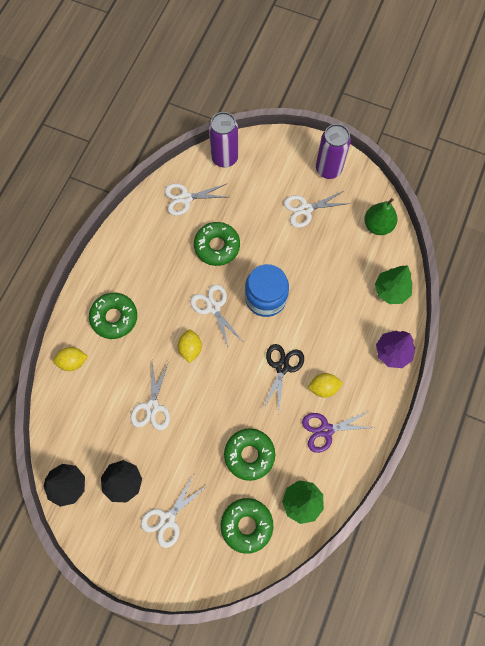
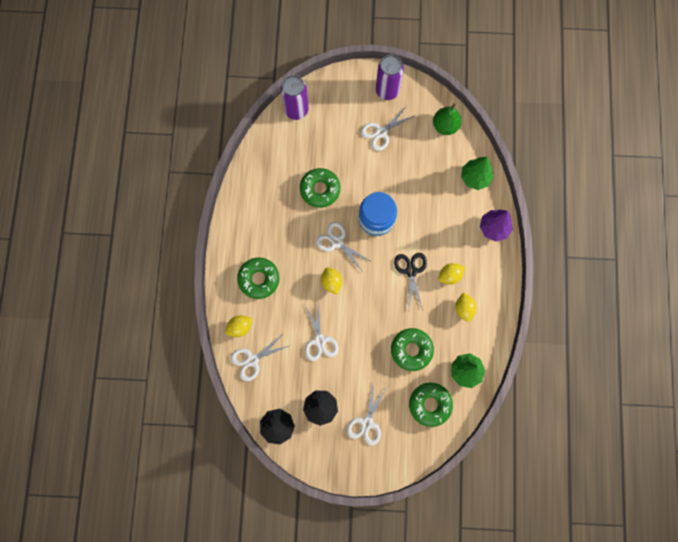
camera: 20 degrees left, 5 degrees up
white scissors [165,183,227,216] -> white scissors moved to [231,333,291,381]
purple scissors [302,412,376,453] -> yellow lemon [455,292,477,322]

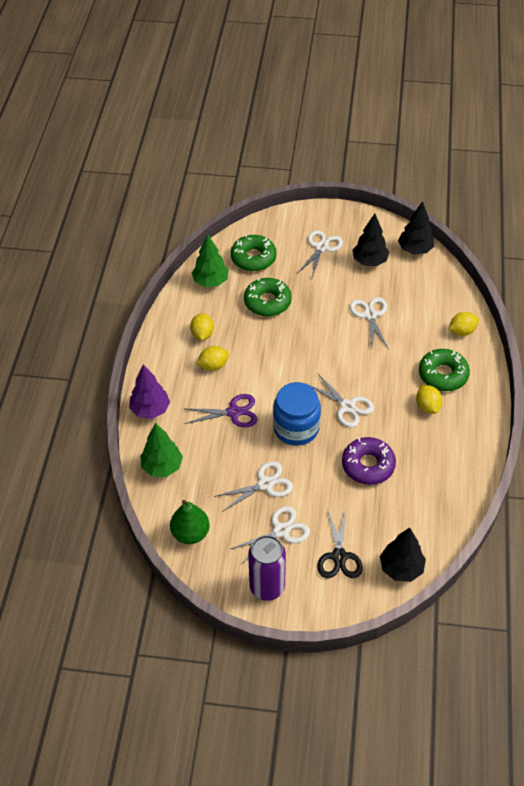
camera: 175 degrees left, 25 degrees down
white scissors [231,333,291,381] -> white scissors moved to [214,461,293,512]
purple can [281,75,309,120] -> black tree [380,528,426,582]
green donut [300,168,340,208] -> purple donut [342,437,396,485]
yellow lemon [321,267,342,295] -> yellow lemon moved to [416,385,442,414]
black scissors [394,253,427,311] -> black scissors moved to [317,509,363,578]
none -> purple scissors [183,394,258,428]

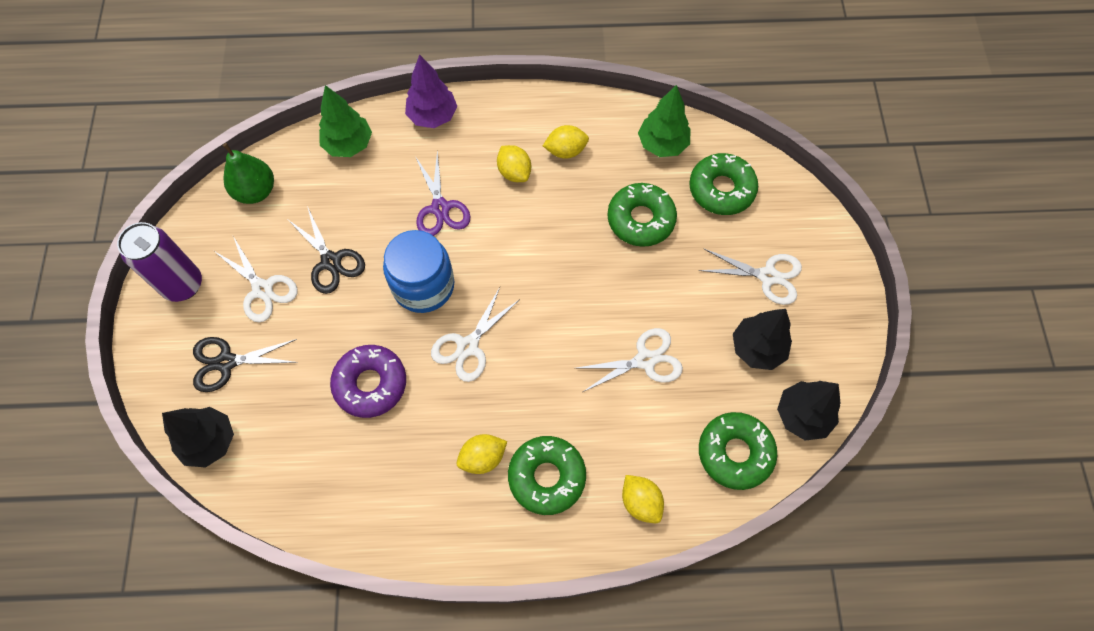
camera: 80 degrees right, 15 degrees up
white scissors [214,461,293,512] -> black scissors [287,206,365,294]
none -> green donut [699,412,777,490]

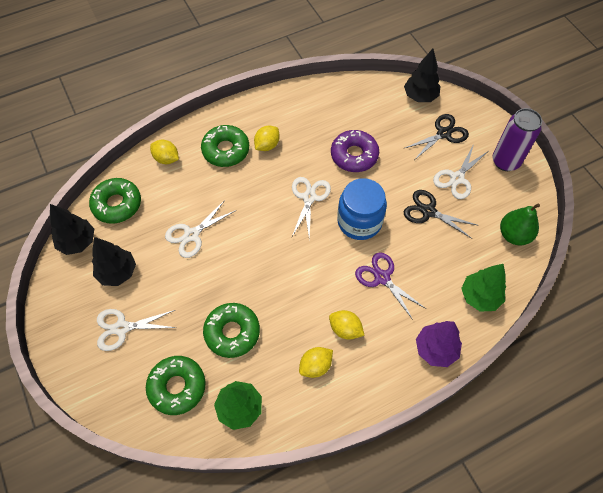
camera: 155 degrees right, 5 degrees down
white scissors [214,236,298,322] -> white scissors turned 75 degrees counterclockwise [433,144,488,199]

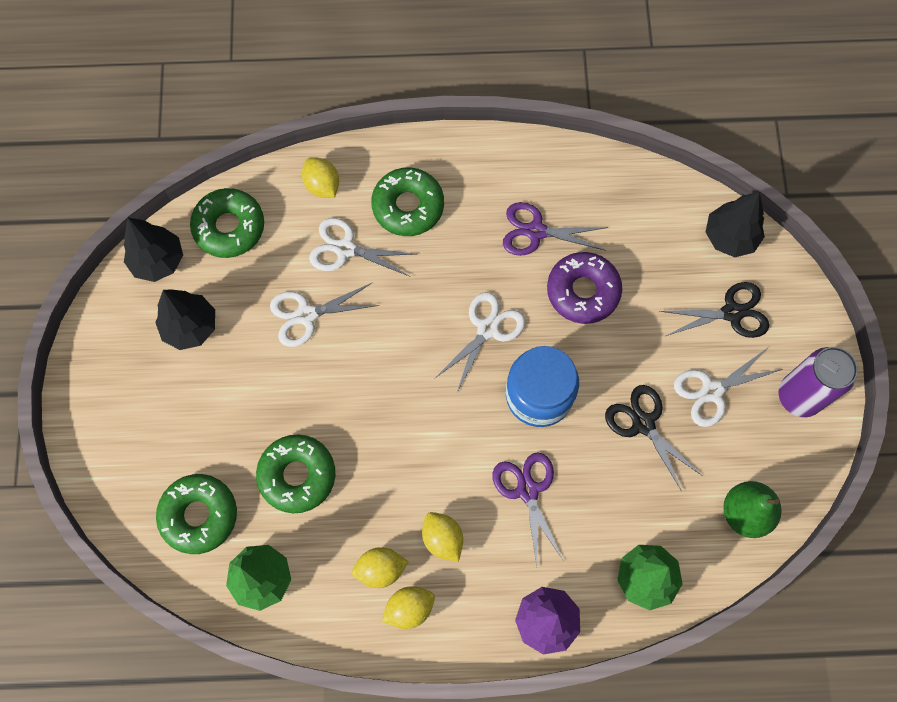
camera: 25 degrees right, 10 degrees up
white scissors [97,309,177,351] -> white scissors moved to [309,218,415,277]
yellow lemon [254,126,280,151] -> yellow lemon moved to [382,586,435,629]
none -> purple scissors [503,202,608,256]

